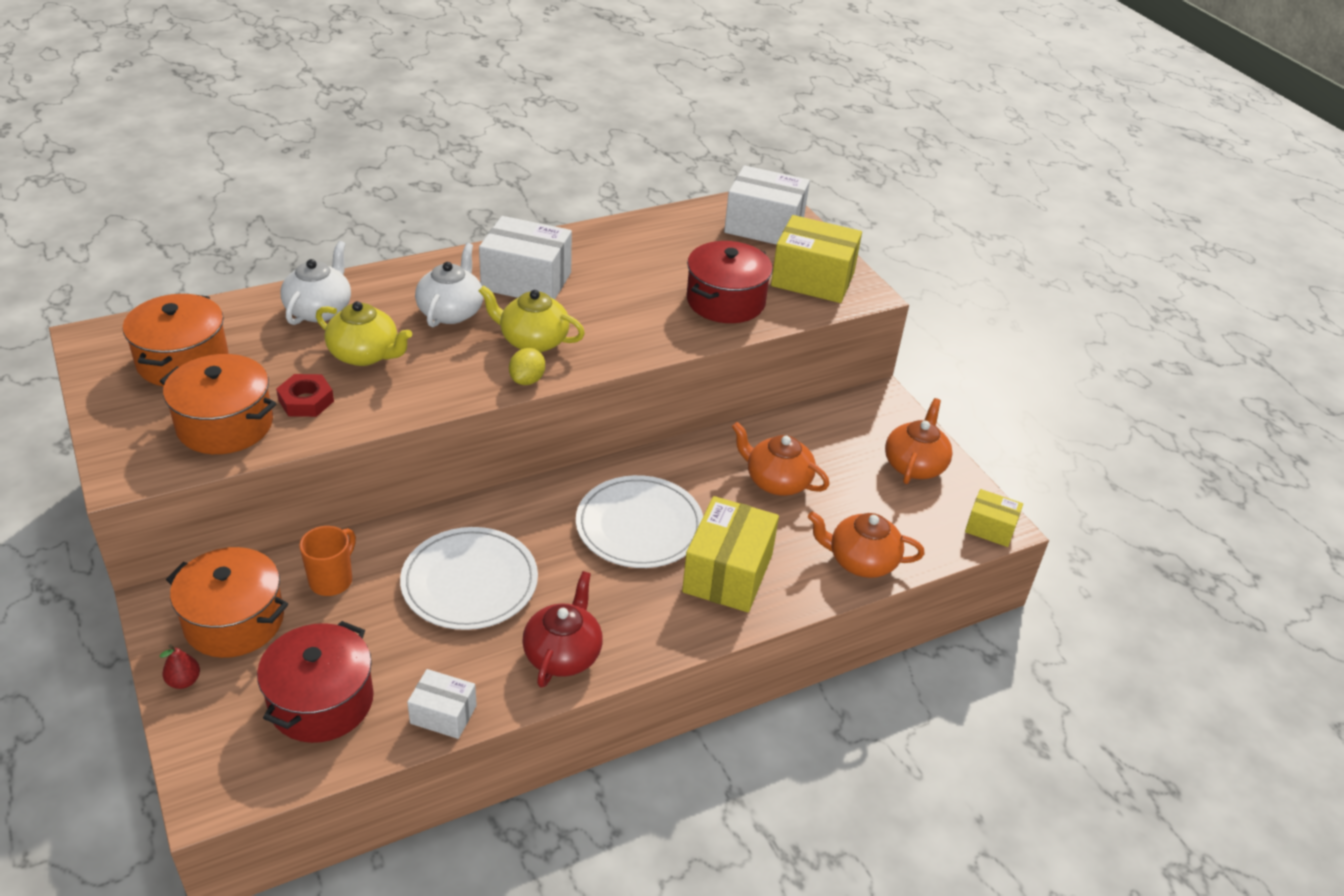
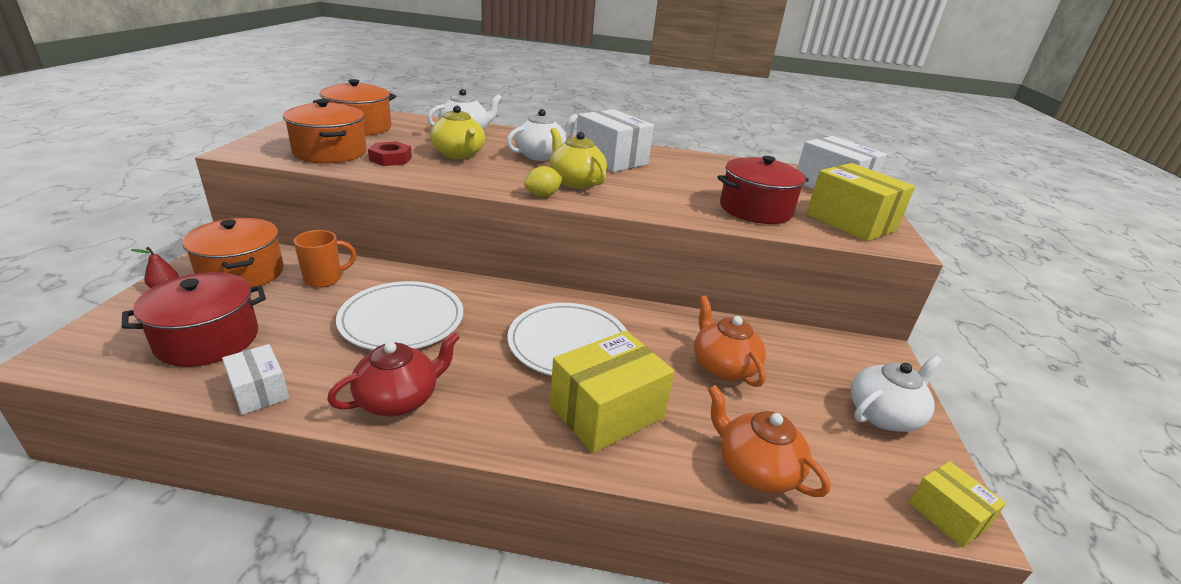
camera: 35 degrees right, 10 degrees down
orange teapot [885,398,953,484] -> white teapot [851,355,942,432]

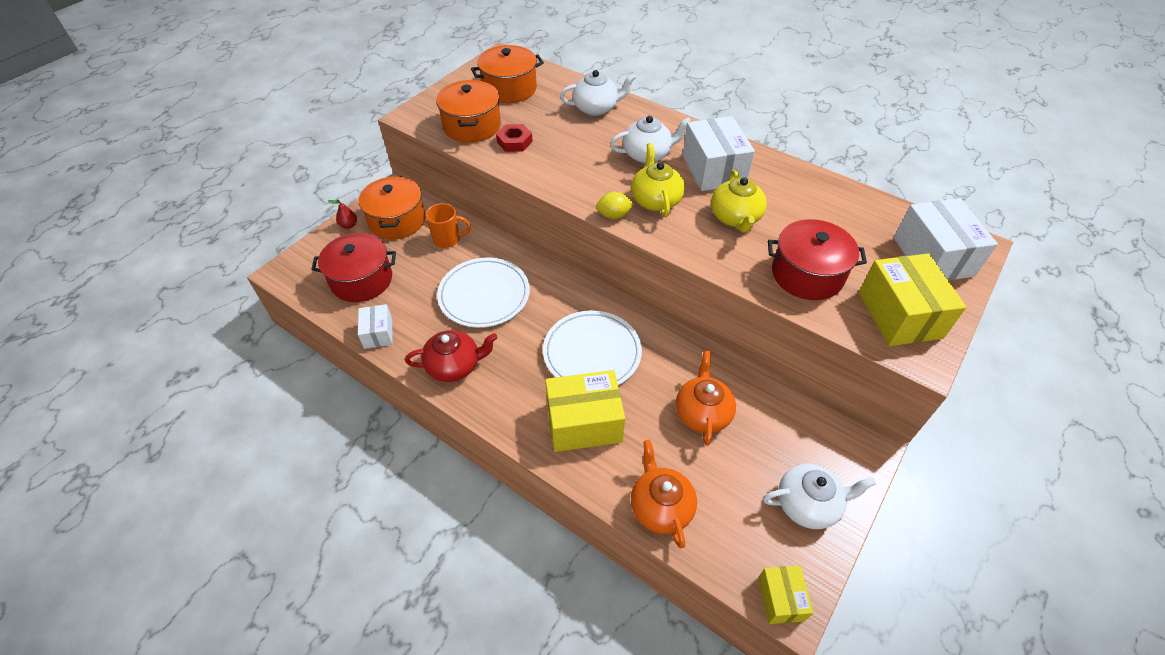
camera: 30 degrees right, 20 degrees up
yellow teapot [430,105,485,159] -> yellow teapot moved to [711,170,767,232]

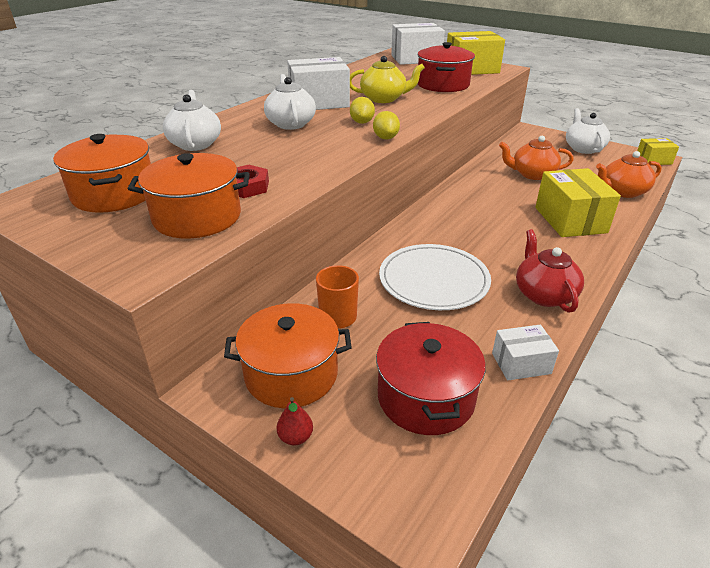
camera: 90 degrees left, 15 degrees down
white plate [543,310,642,385] -> none
yellow teapot [631,143,685,217] -> yellow lemon [350,97,375,124]

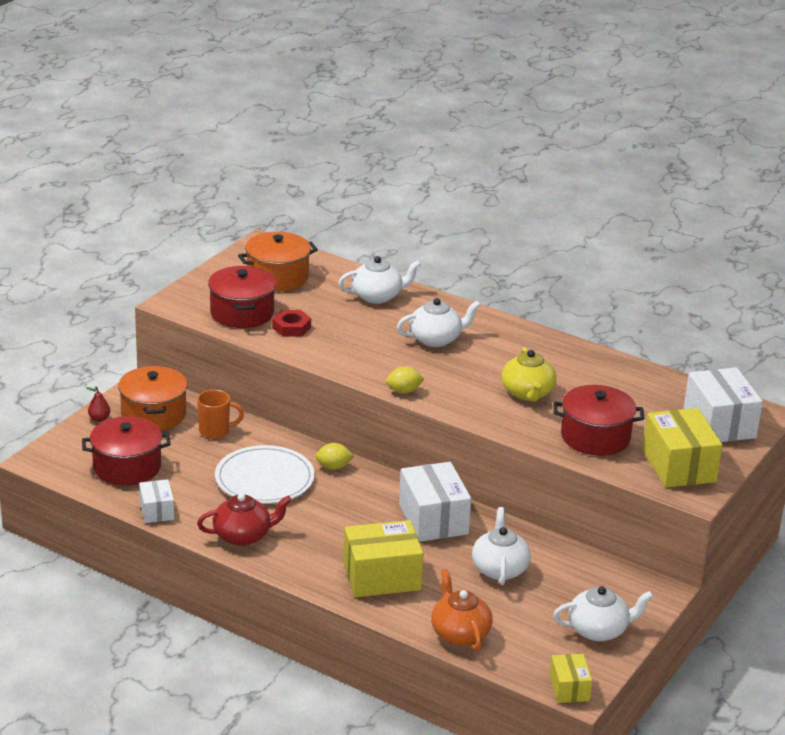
camera: 85 degrees right, 5 degrees down
orange pot [128,153,250,238] -> red pot [208,266,276,328]
white box [287,57,350,110] -> white box moved to [399,462,471,542]
yellow lemon [350,97,375,124] -> yellow lemon moved to [315,443,354,470]
orange teapot [499,136,574,180] -> white teapot [472,507,531,585]

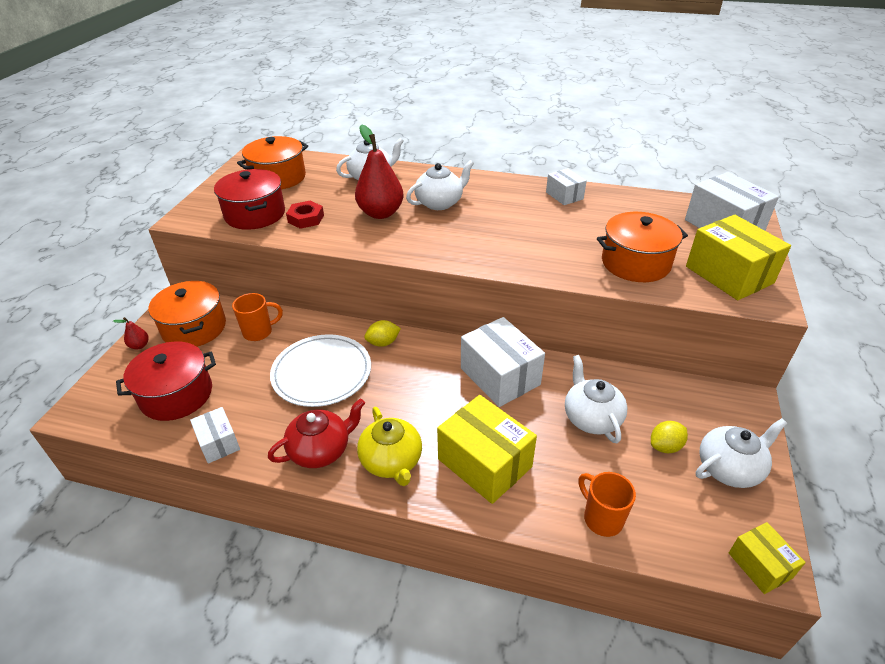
camera: 15 degrees left, 10 degrees up
yellow box [343,520,423,597] -> yellow box turned 75 degrees clockwise [437,395,537,504]
yellow lemon [386,366,425,394] -> yellow lemon moved to [651,421,688,453]
orange teapot [431,569,493,651] -> orange mug [578,472,636,537]
yellow teapot [501,347,556,402] -> yellow teapot moved to [357,407,422,486]
red pot [554,385,644,456] -> orange pot [597,212,688,282]
none -> red pear [355,124,404,219]
none -> white box [546,168,587,205]

